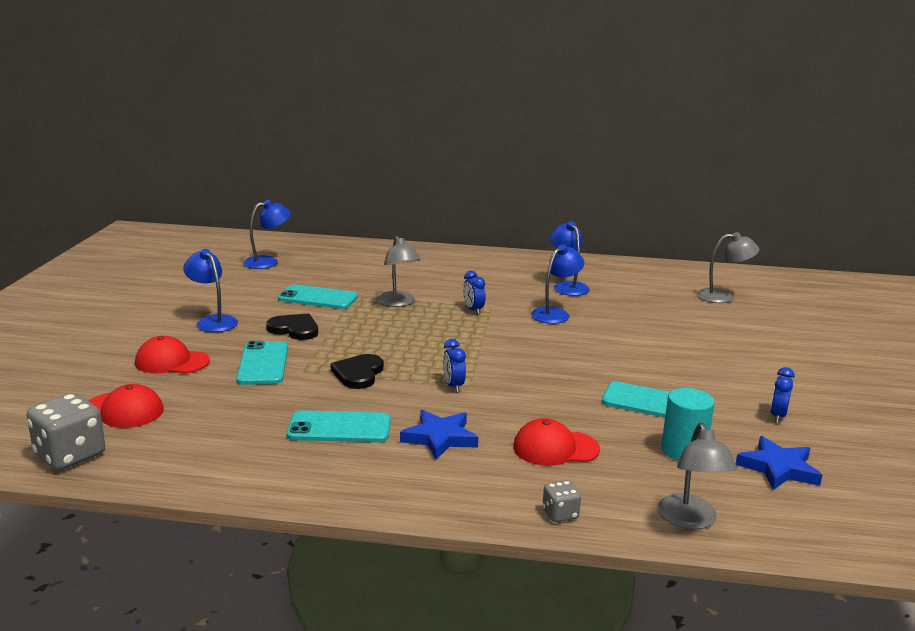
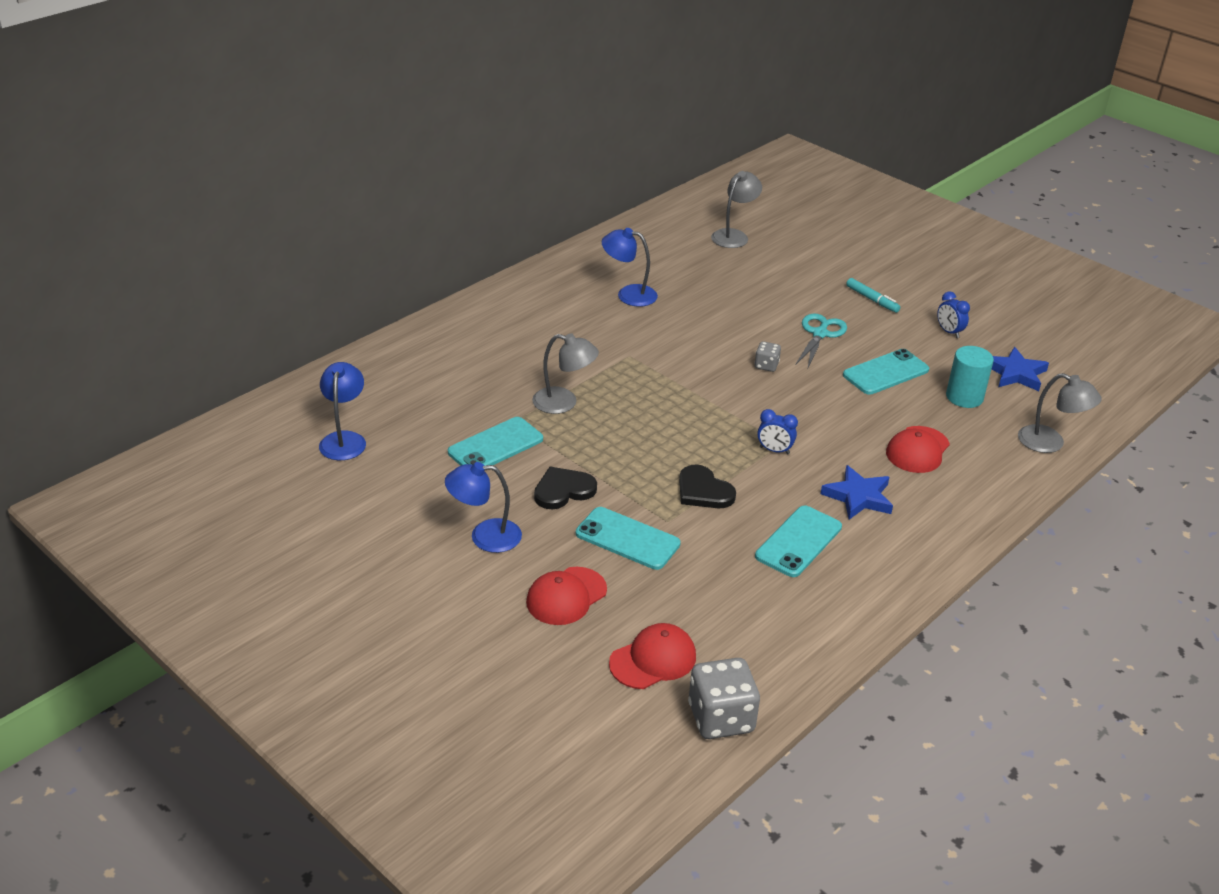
camera: 55 degrees left, 15 degrees up
blue clock [463,271,486,314] -> none
blue lamp [531,244,584,324] -> none
grey dice [543,480,581,522] -> grey dice moved to [755,341,781,372]
none -> turquoise scissors [796,314,847,367]
none -> turquoise marker [846,278,900,313]

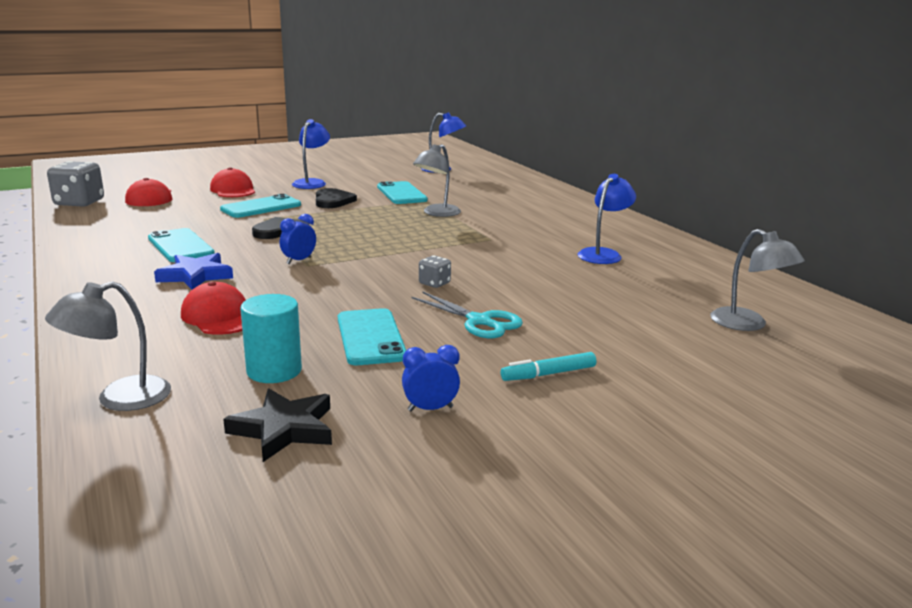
camera: 110 degrees right, 15 degrees down
blue star [991,347,1049,391] -> black star [223,388,332,462]

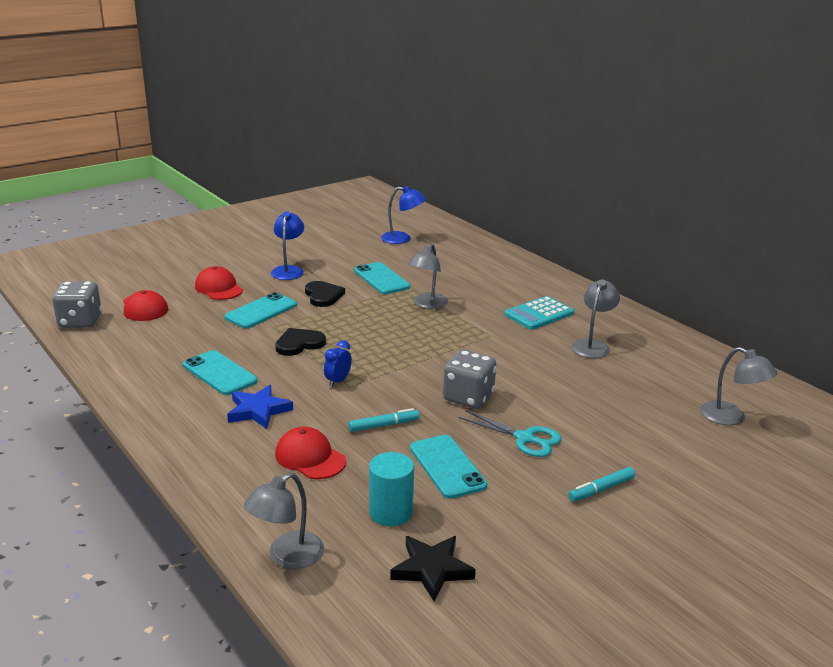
camera: 10 degrees left, 5 degrees up
blue clock [402,345,460,411] -> none
grey dice [419,255,451,288] -> grey dice [443,350,496,409], size x1.95
blue lamp [577,174,636,264] -> grey lamp [572,279,620,358]
none -> turquoise marker [348,408,420,432]
none -> turquoise calculator [504,296,574,330]

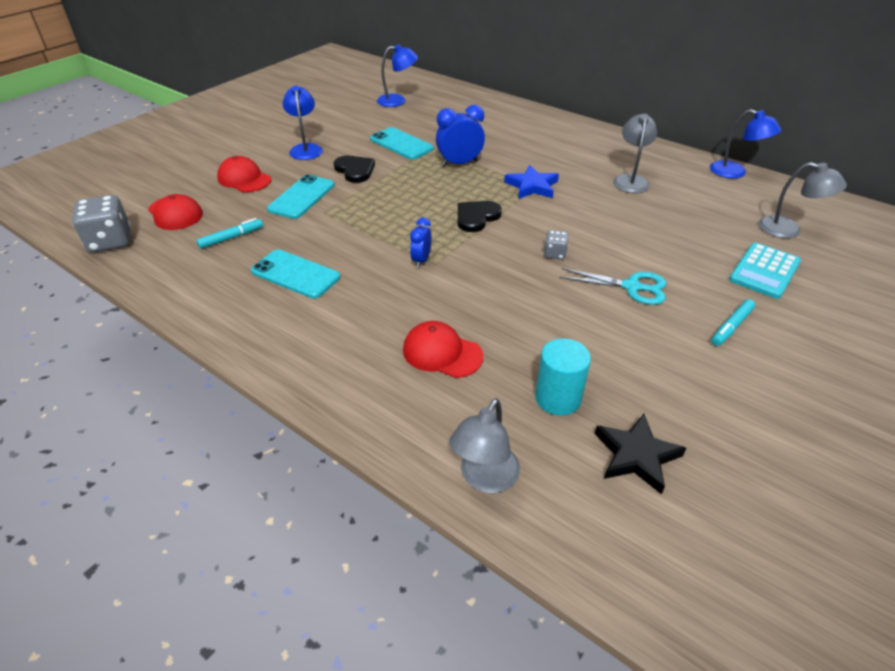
camera: 15 degrees left, 15 degrees up
blue star [227,385,293,429] -> blue star moved to [504,165,559,199]
black heart [275,328,326,356] -> black heart moved to [458,201,502,232]
turquoise marker [348,408,420,432] -> turquoise marker moved to [197,218,263,249]
grey lamp [408,244,448,309] -> blue clock [436,105,485,167]
turquoise phone [410,435,487,499] -> none
grey dice [443,350,496,409] -> grey dice [544,230,569,260], size x0.51
turquoise calculator [504,296,574,330] -> turquoise calculator moved to [729,243,801,299]
none -> blue lamp [710,109,781,179]

